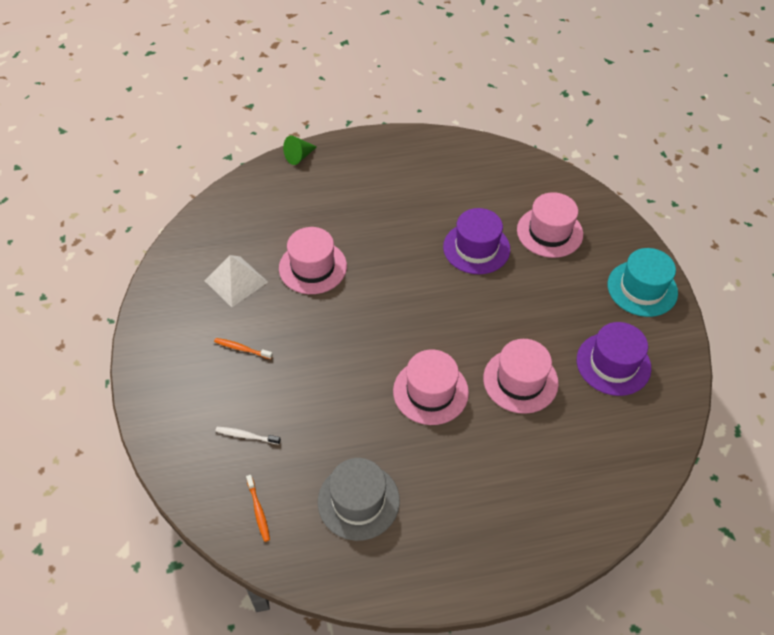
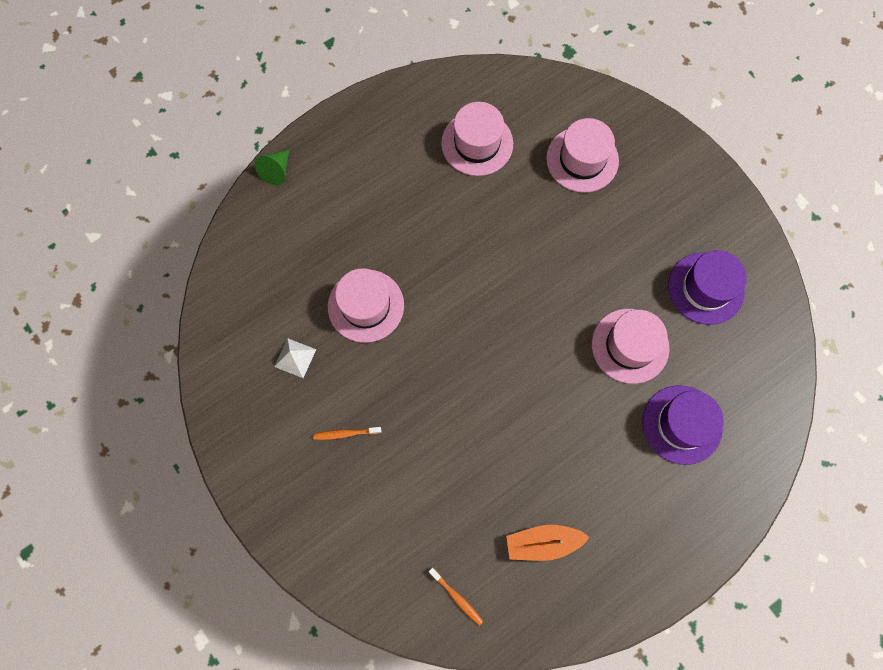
camera: 25 degrees left, 20 degrees up
white pyramid [204,255,268,307] -> white pyramid [274,338,316,378], size x0.62
white toothbrush [215,427,281,445] -> none
grey hat [318,458,400,541] -> orange boat [506,525,589,561]
pink hat [393,349,469,425] -> pink hat moved to [441,102,513,176]
purple hat [443,208,510,274] -> purple hat moved to [642,385,724,465]
turquoise hat [608,248,678,317] -> none

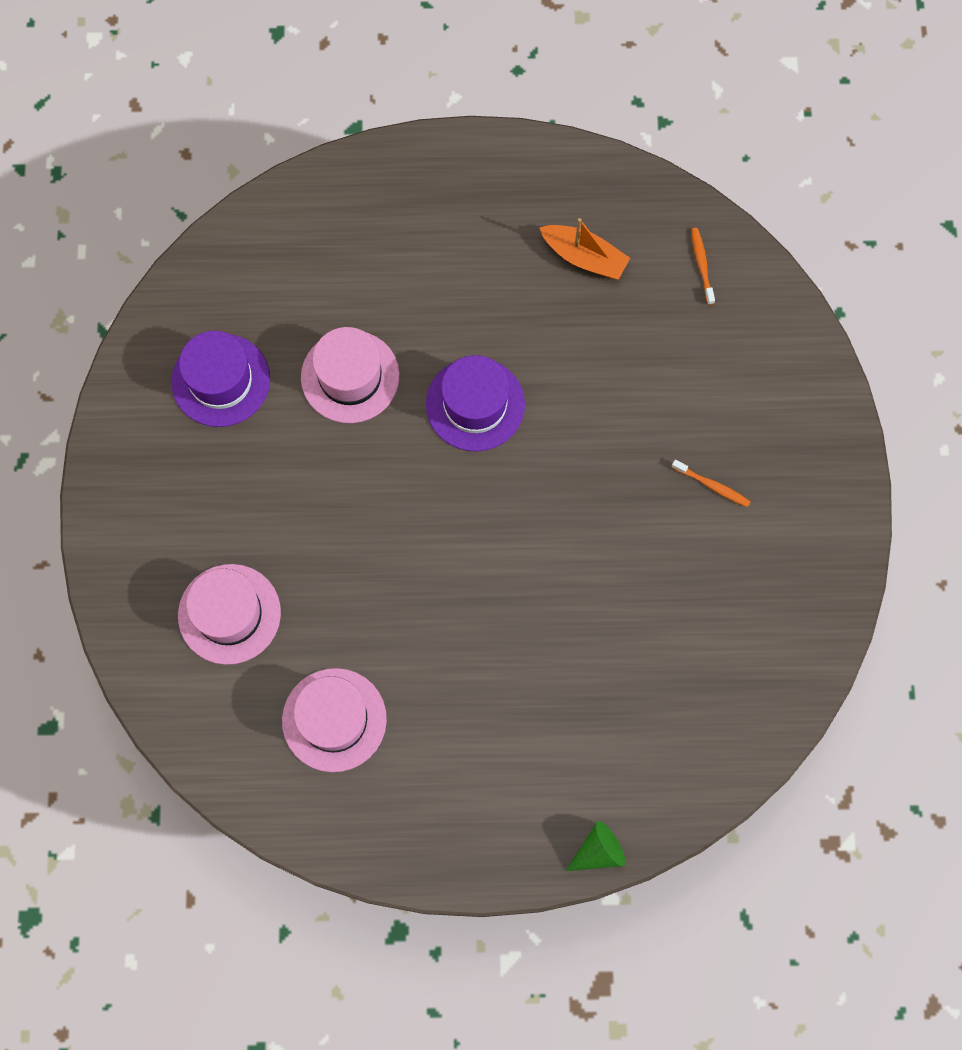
camera: 145 degrees left, 0 degrees up
white pyramid [274,338,316,378] -> none
pink hat [328,268,404,343] -> none
purple hat [642,385,724,465] -> purple hat moved to [426,355,525,451]

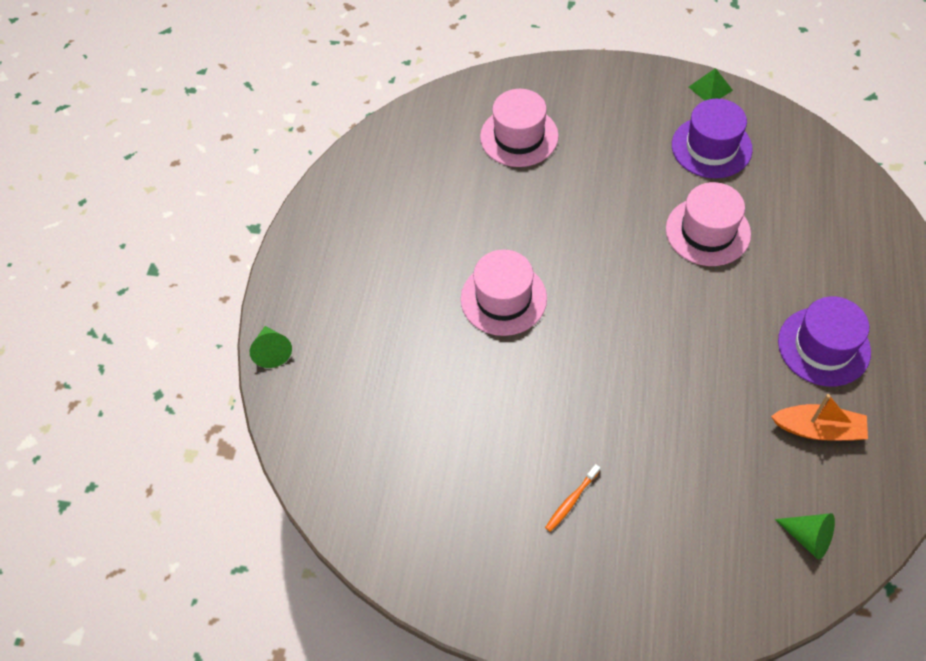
camera: 105 degrees right, 15 degrees down
pink hat [282,668,387,772] -> pink hat moved to [461,249,547,336]
purple hat [426,355,525,451] -> purple hat moved to [778,296,871,386]
orange boat [540,218,630,280] -> orange boat turned 120 degrees counterclockwise [771,394,868,441]
orange toothbrush [691,228,715,305] -> green cone [775,513,835,559]
none -> green pyramid [689,68,733,101]

